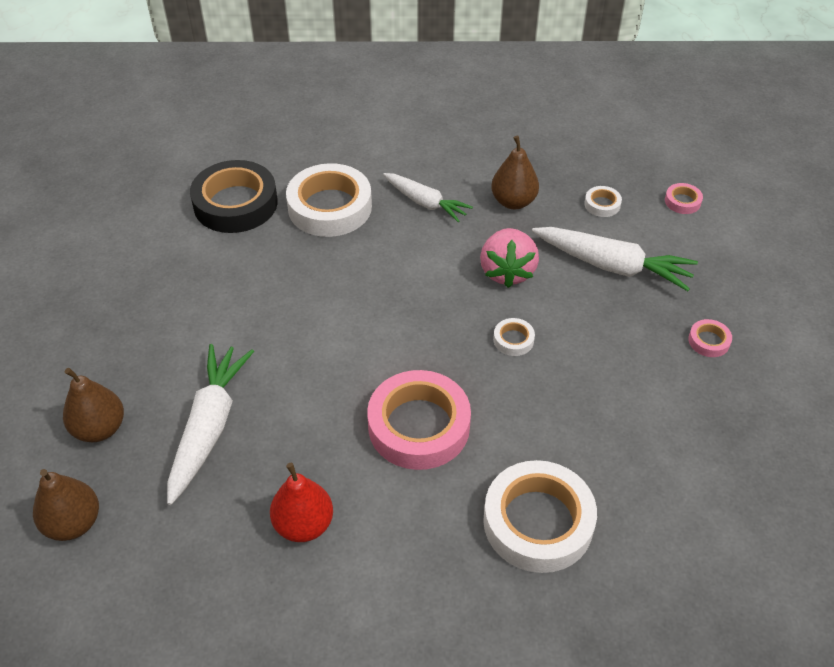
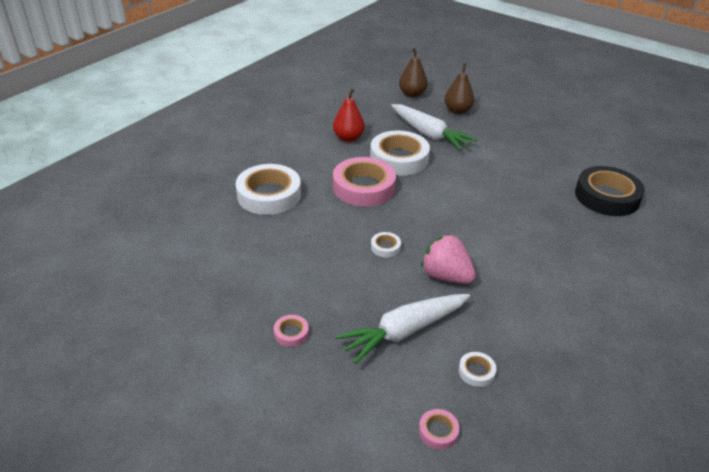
camera: 125 degrees right, 10 degrees down
white tape [286,163,372,237] -> white tape moved to [370,130,430,176]
white carrot [383,173,473,222] -> none
brown pear [491,136,539,209] -> none

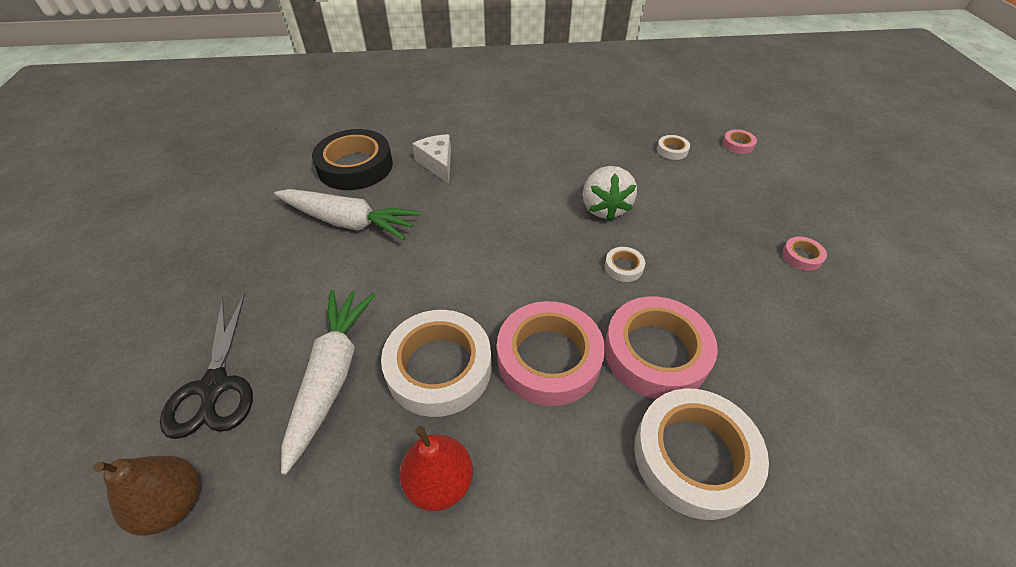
camera: 130 degrees left, 10 degrees up
white carrot [335,294,470,364] -> white carrot moved to [274,189,420,240]
pink strawberry [421,234,476,284] -> white strawberry [583,166,637,221]
brown pear [444,63,475,114] -> black scissors [160,292,253,439]
none -> white cheese [412,134,451,184]
none -> pink tape [605,297,718,399]

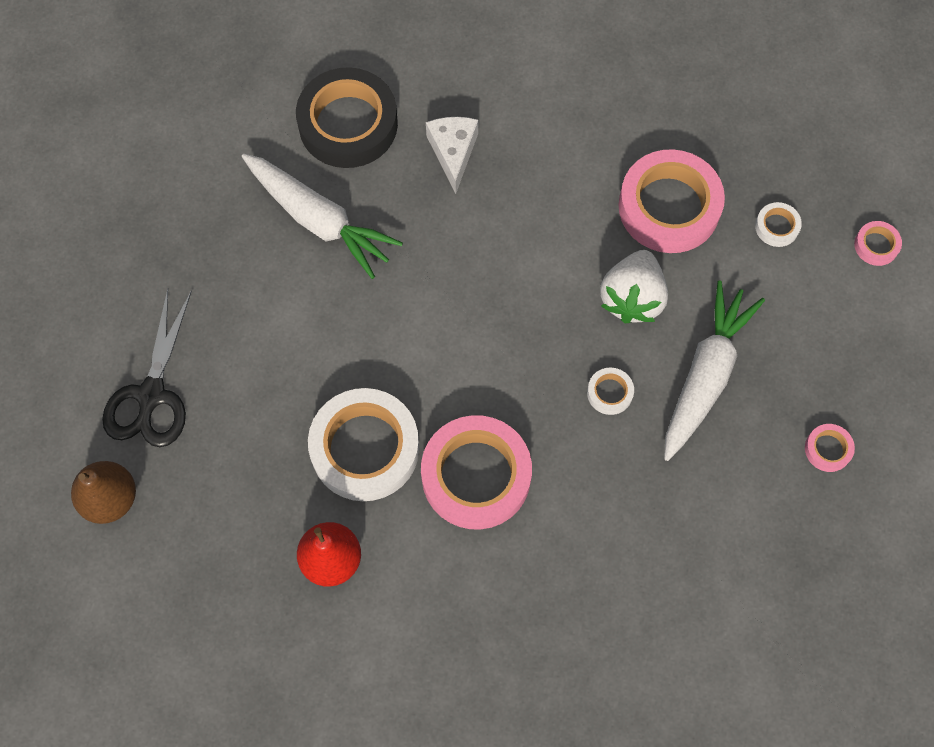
camera: 20 degrees right, 20 degrees up
white carrot [281,289,376,475] -> white carrot moved to [664,280,765,461]
pink tape [605,297,718,399] -> pink tape moved to [619,149,725,253]
white tape [634,388,769,520] -> none

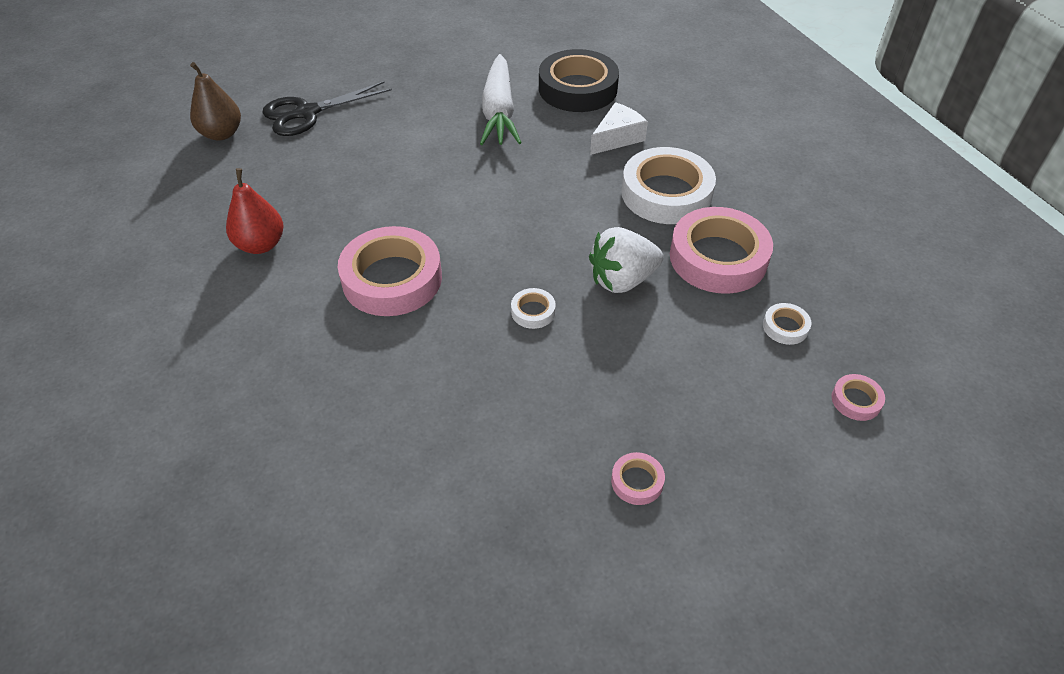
camera: 50 degrees right, 20 degrees down
white tape [308,388,419,501] -> white tape moved to [621,147,716,224]
white carrot [664,280,765,461] -> none

